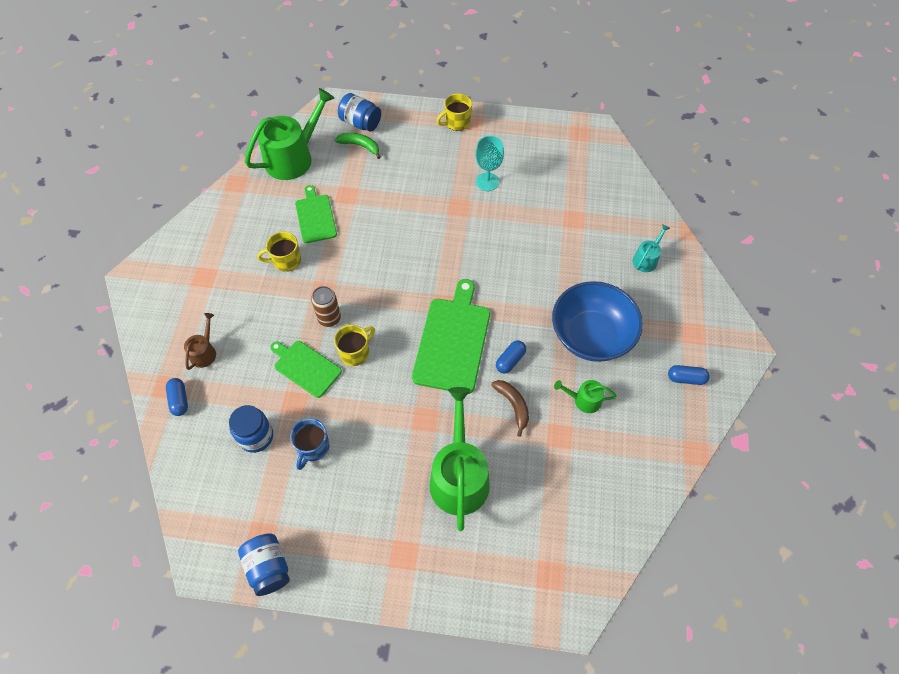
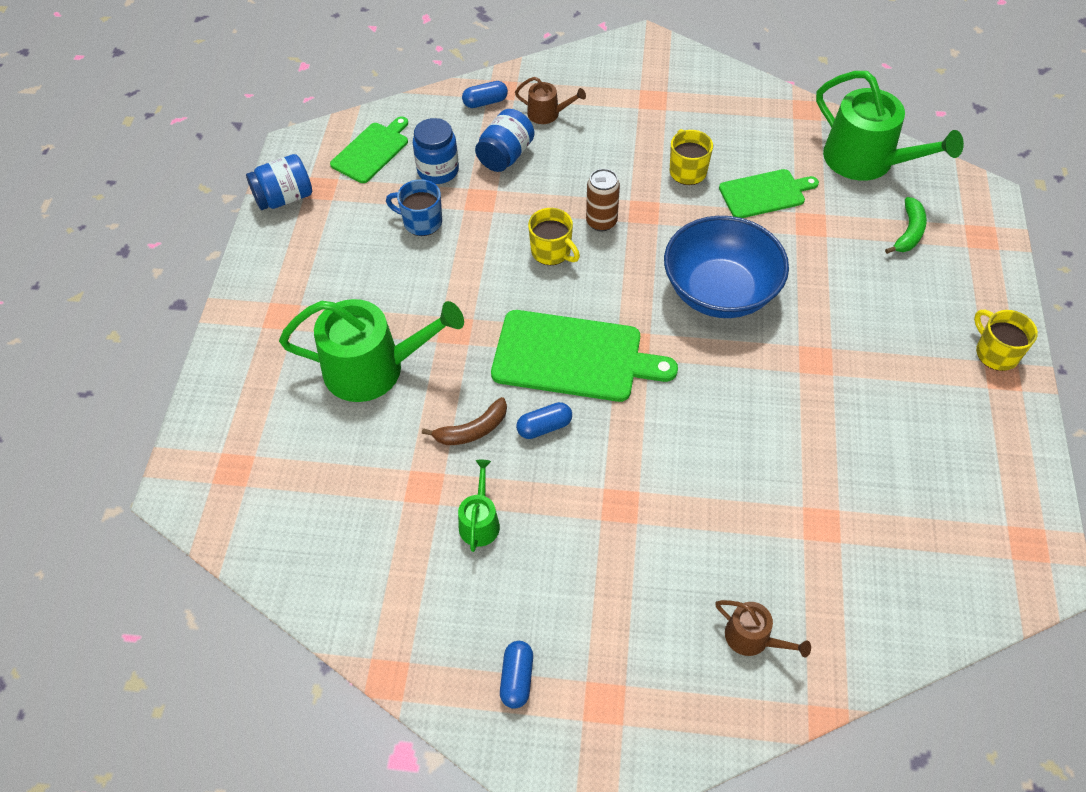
camera: 90 degrees right, 5 degrees down
green cutting board [270,341,342,398] -> green cutting board moved to [330,116,408,183]
blue jar [338,93,381,132] -> blue jar moved to [475,109,535,172]
turquoise goblet [475,136,504,191] -> none
blue capsule [496,340,526,373] -> blue capsule turned 60 degrees counterclockwise [516,402,572,439]
blue bowl [552,281,643,362] -> blue bowl moved to [664,216,789,318]
turquoise watering can [633,224,670,272] -> brown watering can [715,600,811,658]

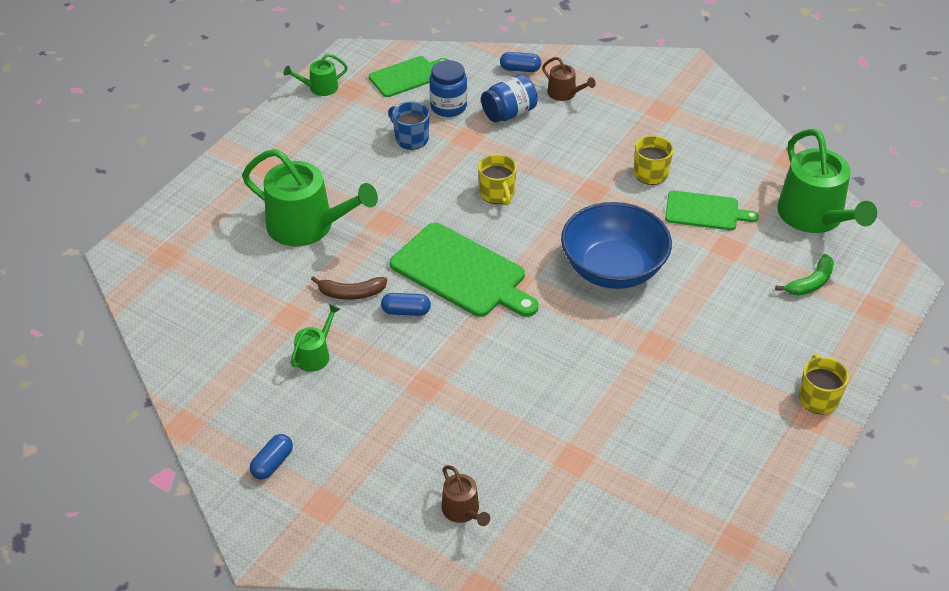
camera: 25 degrees right, 10 degrees down
blue jar [246,154,312,210] -> green watering can [284,54,348,96]
brown can [586,169,620,231] -> none

